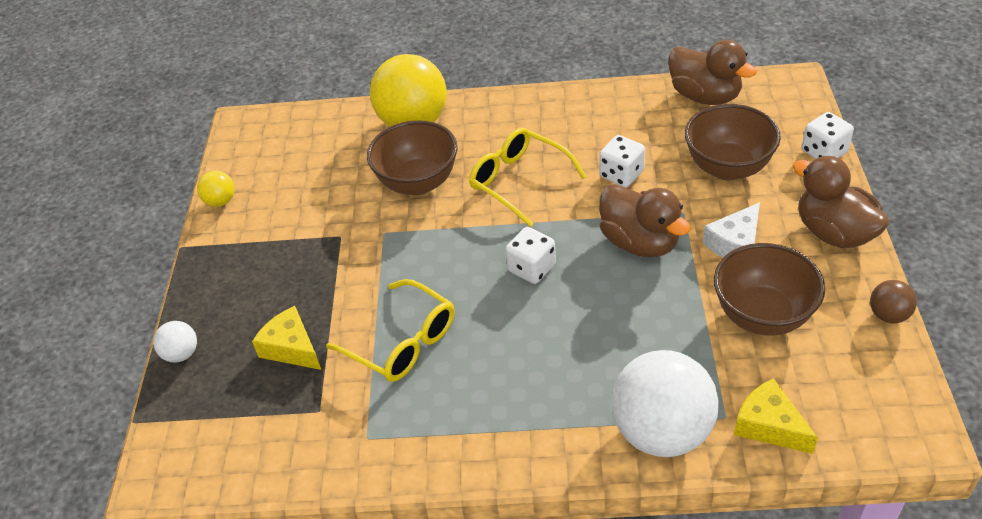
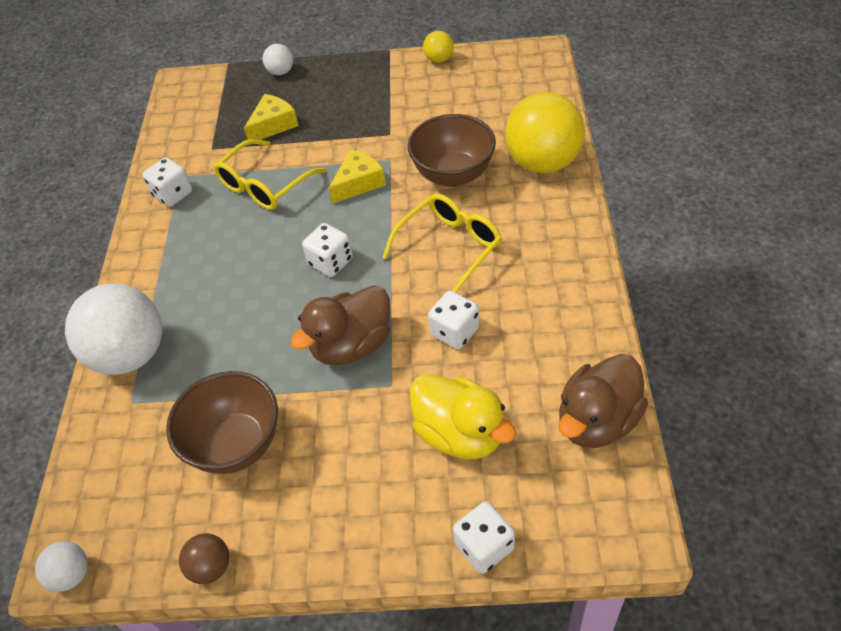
camera: 90 degrees right, 5 degrees up
brown bowl [685,104,781,180] -> yellow duck [410,374,516,459]
white cheese [703,202,760,258] -> none
yellow cheese [734,378,818,454] -> yellow cheese moved to [329,149,386,204]
brown duck [793,156,890,248] -> none
none -> white ball [35,541,88,592]
none -> white dice [142,157,192,207]

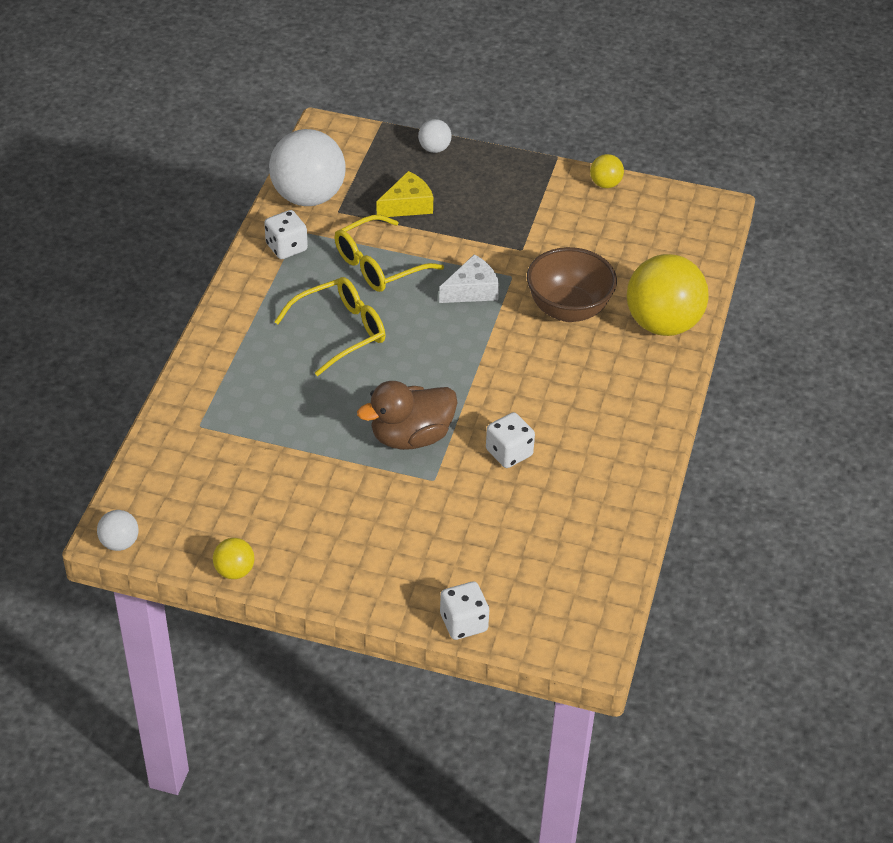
camera: 10 degrees right, 5 degrees down
white ball [65,284,162,375] -> white ball moved to [269,129,346,206]
brown bowl [166,371,278,474] -> none
brown ball [179,533,229,584] -> yellow ball [213,538,255,579]
white dice [302,223,353,277] -> none
yellow cheese [329,149,386,204] -> white cheese [439,254,499,303]
yellow glasses [382,193,502,293] -> yellow glasses moved to [274,277,386,376]
yellow duck [410,374,516,459] -> none
brown duck [559,354,648,448] -> none

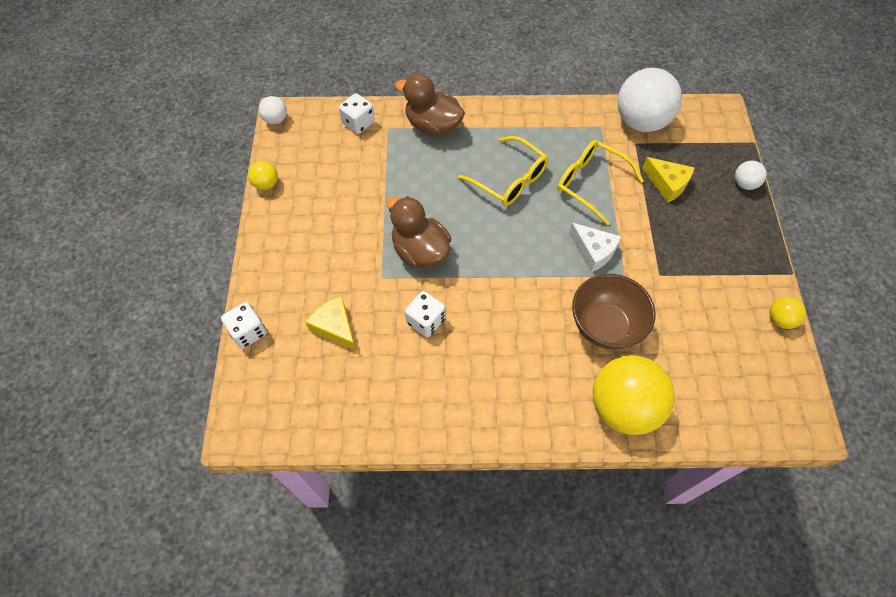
camera: 75 degrees right, 15 degrees up
white dice [264,210,308,259] -> white dice moved to [339,93,375,134]
none -> yellow cheese [305,296,356,351]
none -> brown duck [395,74,465,137]

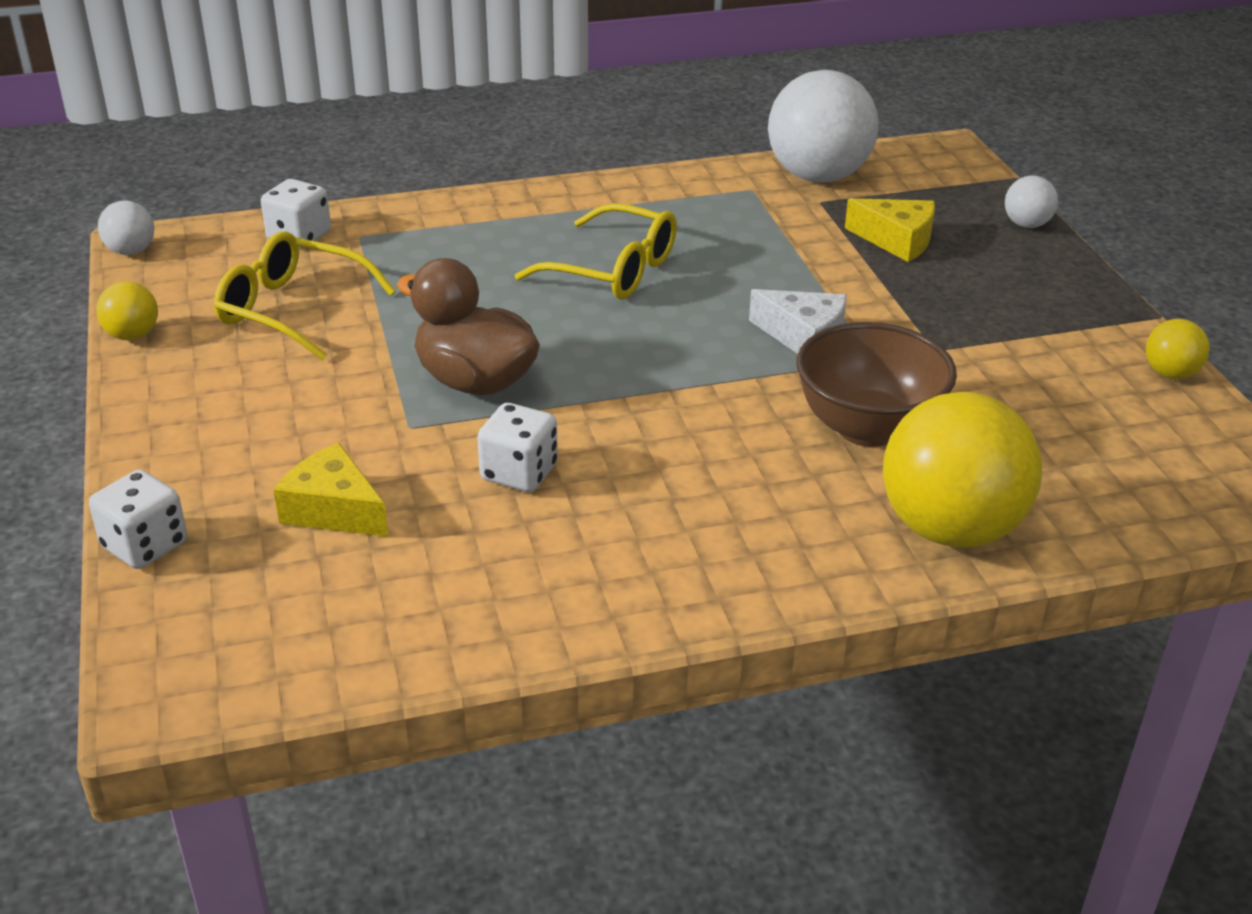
camera: 15 degrees left, 25 degrees down
brown duck [395,74,465,137] -> none
yellow glasses [557,140,643,226] -> yellow glasses moved to [214,231,396,360]

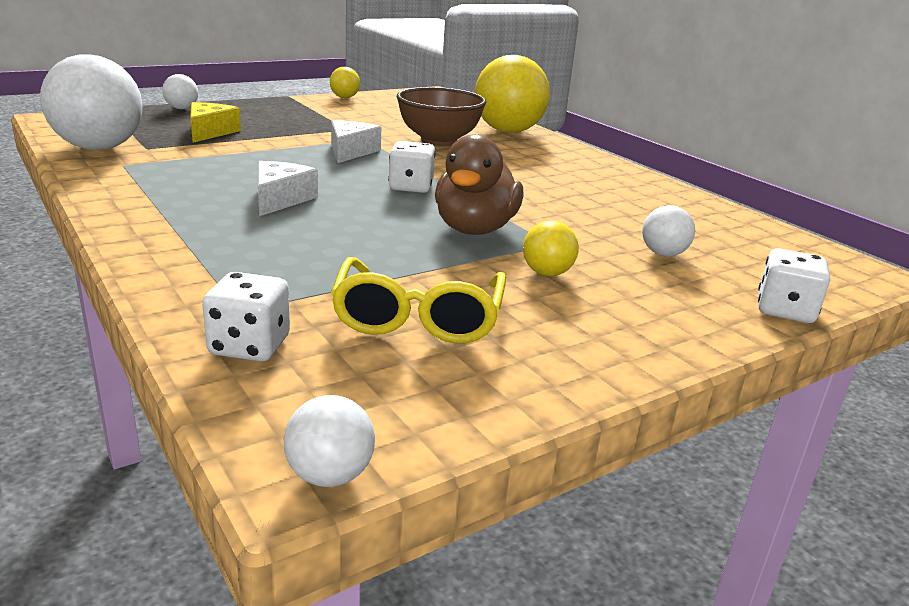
camera: 110 degrees left, 10 degrees down
yellow ball [97,281,158,340] -> yellow ball moved to [523,221,579,276]
yellow cheese [274,443,388,537] -> white ball [642,205,695,256]
white dice [477,403,558,492] -> white dice moved to [388,141,436,193]
yellow glasses [515,203,677,299] -> white cheese [258,161,318,216]

